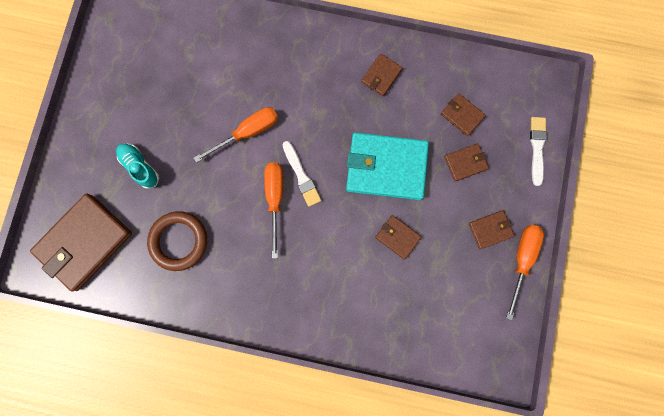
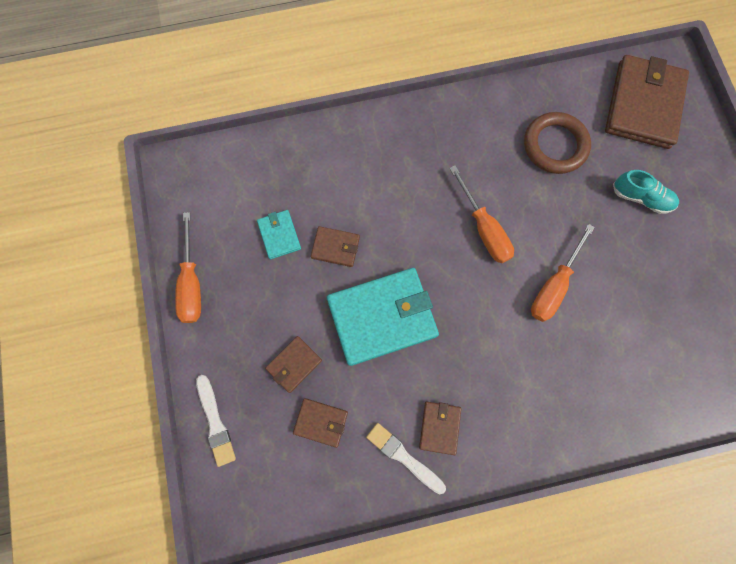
camera: 155 degrees right, 5 degrees down
white brush [282,141,321,207] -> white brush moved to [366,423,446,494]
brown wallet [469,210,514,249] -> none
none -> turquoise wallet [257,210,301,259]

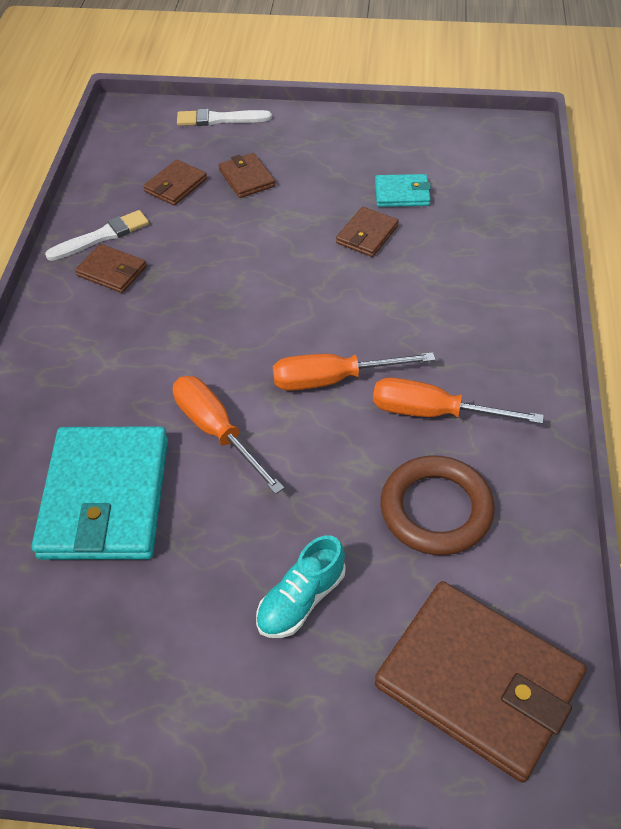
camera: 110 degrees right, 25 degrees down
orange screwdriver [175,212,201,323] -> orange screwdriver moved to [373,377,544,424]
turquoise wallet [327,268,439,366] -> turquoise wallet moved to [32,426,168,560]

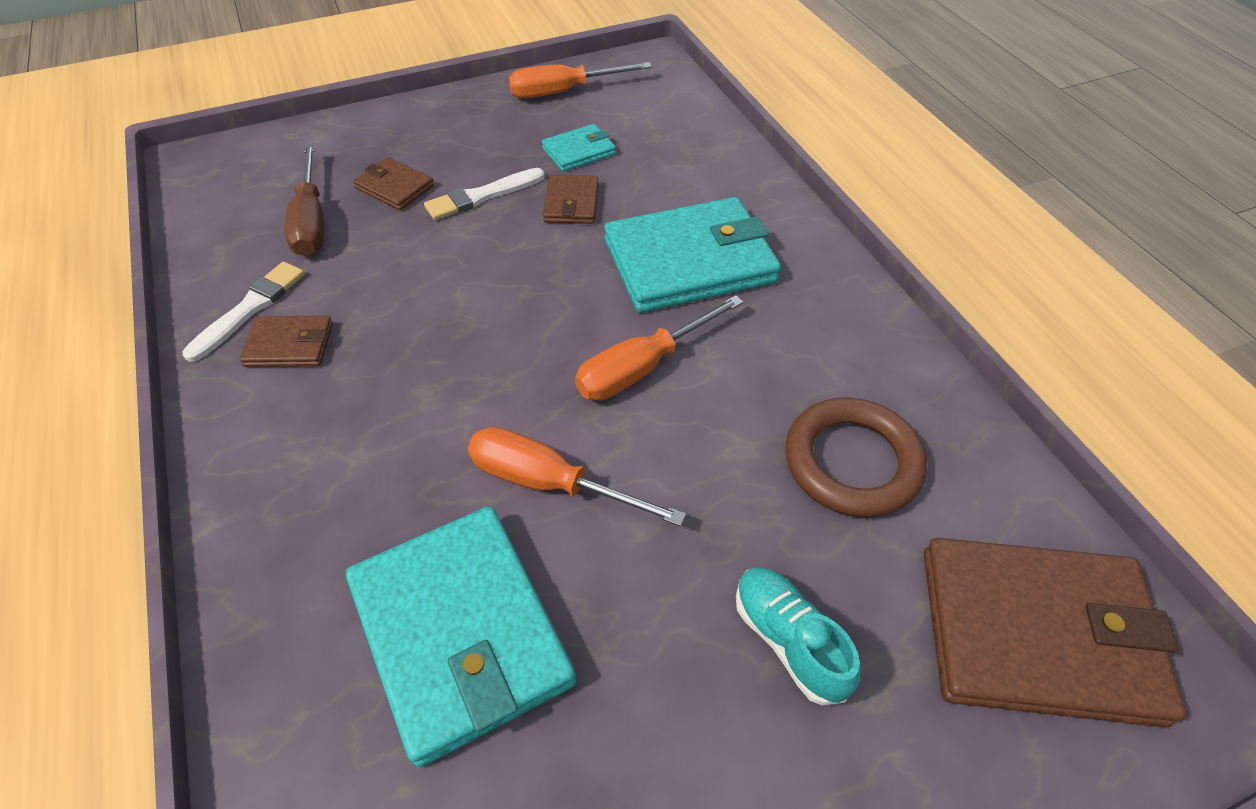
camera: 30 degrees left, 0 degrees up
brown wallet [144,160,207,206] -> brown screwdriver [284,144,324,256]
white brush [177,109,272,126] -> white brush moved to [424,168,545,220]
turquoise shoe [256,535,346,638] -> turquoise shoe turned 135 degrees clockwise [736,567,861,705]
orange screwdriver [373,377,544,424] -> orange screwdriver moved to [509,62,652,98]
none -> turquoise wallet [604,197,781,313]

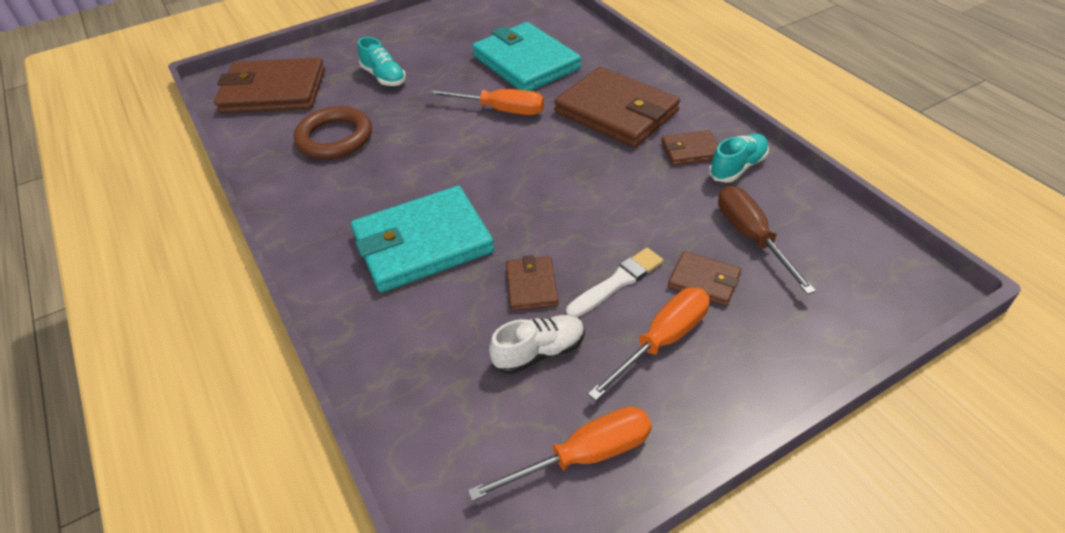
camera: 175 degrees right, 5 degrees down
white brush [183,262,305,362] -> turquoise shoe [709,133,769,183]
turquoise wallet [542,124,616,172] -> white shoe [489,315,585,374]
orange screwdriver [575,295,744,401] -> orange screwdriver moved to [588,288,710,401]
none -> brown wallet [554,67,680,148]

